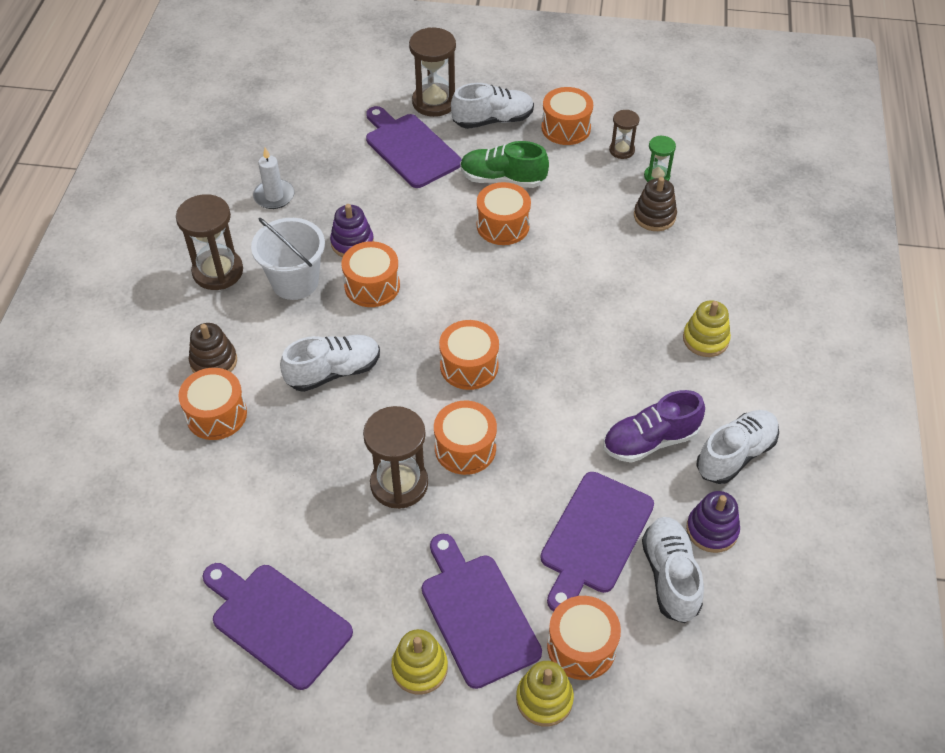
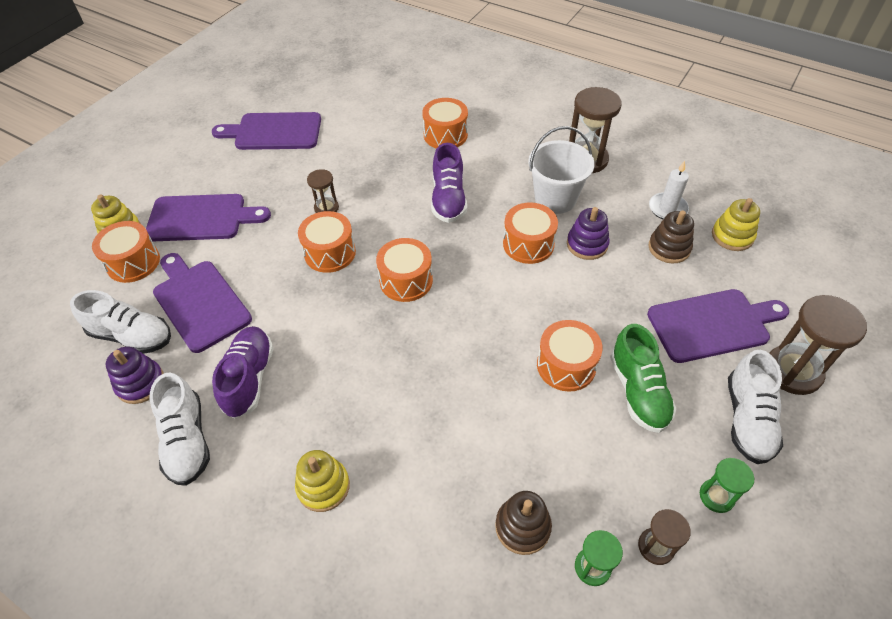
camera: 115 degrees right, 0 degrees up
brown stacking toy [189,323,237,373] -> brown stacking toy moved to [649,210,694,263]
purple cutting board [203,563,353,690] -> purple cutting board turned 150 degrees counterclockwise [212,112,321,150]
white shoe [280,335,380,392] -> purple shoe [431,143,467,223]
brown hourglass [363,406,428,509] -> brown hourglass [307,169,339,213], size x0.55
yellow stacking toy [391,629,448,695] -> yellow stacking toy moved to [712,198,760,251]
green shoe [460,141,549,188] -> green shoe turned 135 degrees clockwise [610,324,676,433]
orange drum [542,87,593,145] -> green hourglass [700,458,754,513]

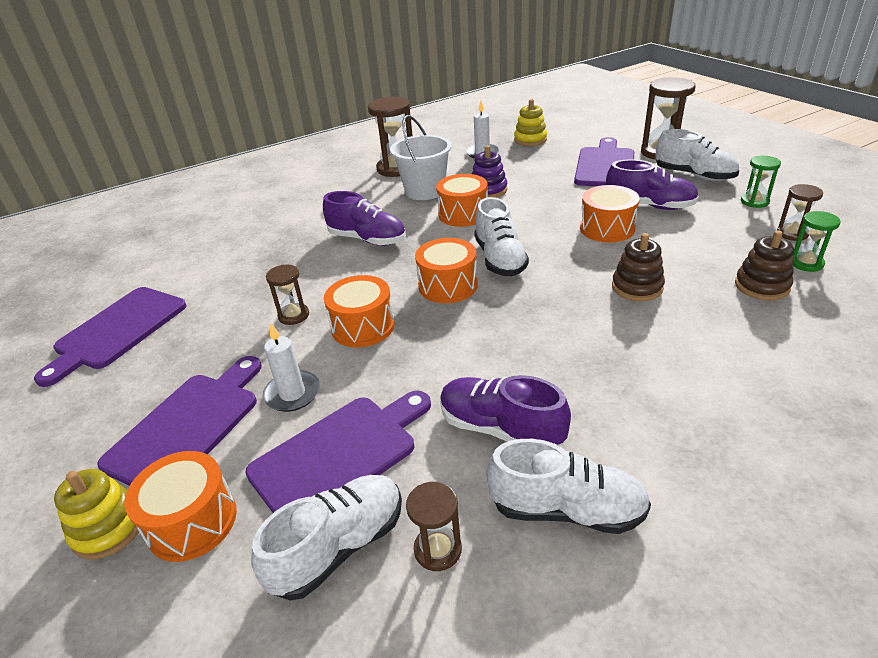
camera: 60 degrees left, 15 degrees down
purple stacking toy [106,347,164,404] -> brown hourglass [406,482,462,571]
purple cutting board [153,253,252,353] -> purple cutting board turned 150 degrees clockwise [245,391,431,513]
yellow stacking toy [295,450,350,512] -> none
orange drum [422,98,468,149] -> none
green shoe [610,324,676,433] -> purple shoe [606,160,699,210]
brown stacking toy [649,210,694,263] -> brown stacking toy moved to [612,233,665,301]
none -> white candle [263,324,320,412]
none -> white shoe [474,197,529,276]

